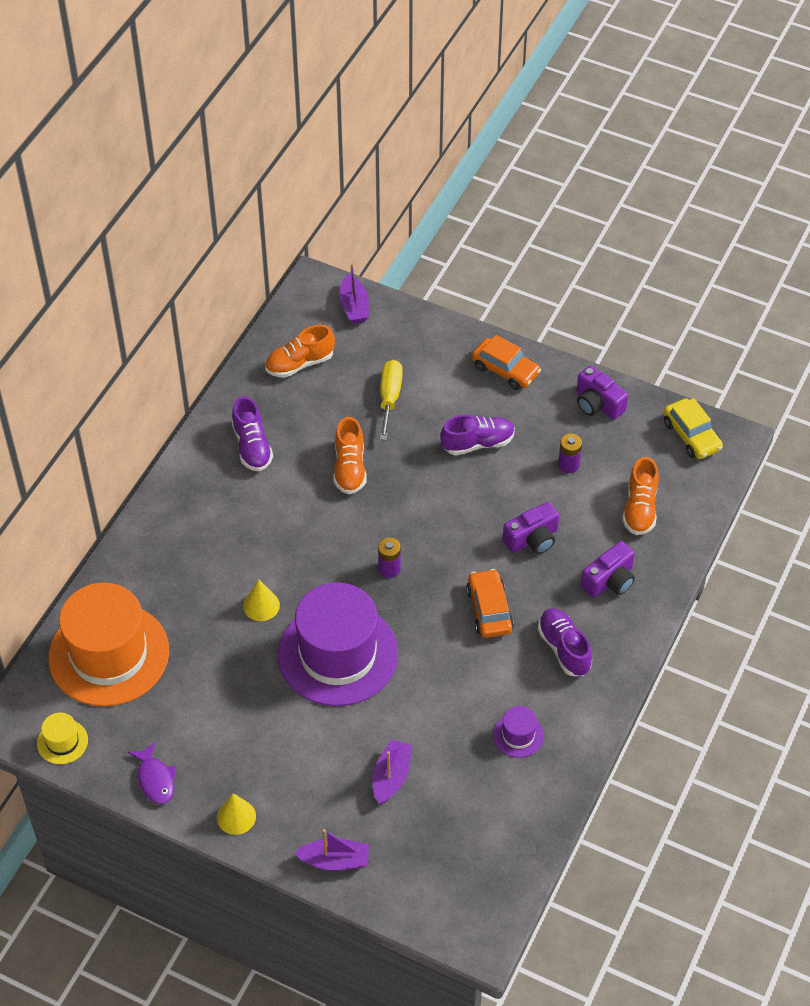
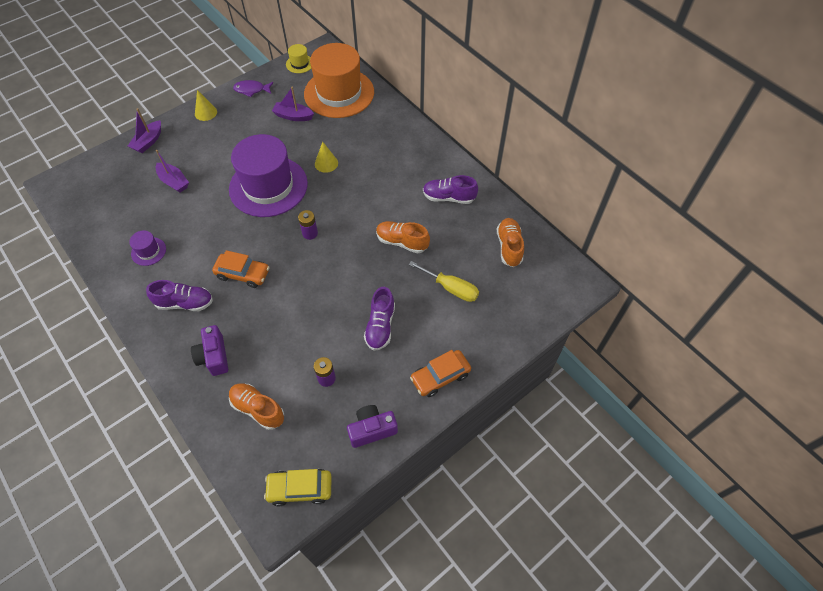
camera: 115 degrees right, 5 degrees up
purple boat [339,263,369,324] -> purple boat moved to [272,87,314,121]
purple camera [503,502,559,554] -> none

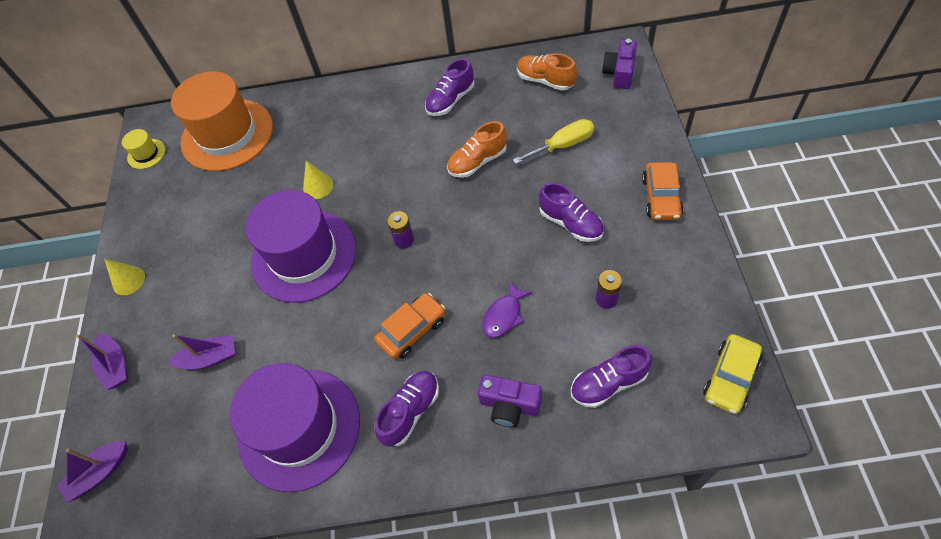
camera: 50 degrees left, 0 degrees up
purple hat [129,230,166,266] -> purple hat [230,363,360,492], size x2.43
orange shoe [229,383,284,430] -> purple shoe [571,345,652,408]
purple fish [233,80,273,97] -> purple fish moved to [483,281,533,338]
purple boat [272,87,314,121] -> purple boat moved to [57,441,128,503]
purple camera [347,405,398,448] -> purple camera moved to [602,39,637,89]

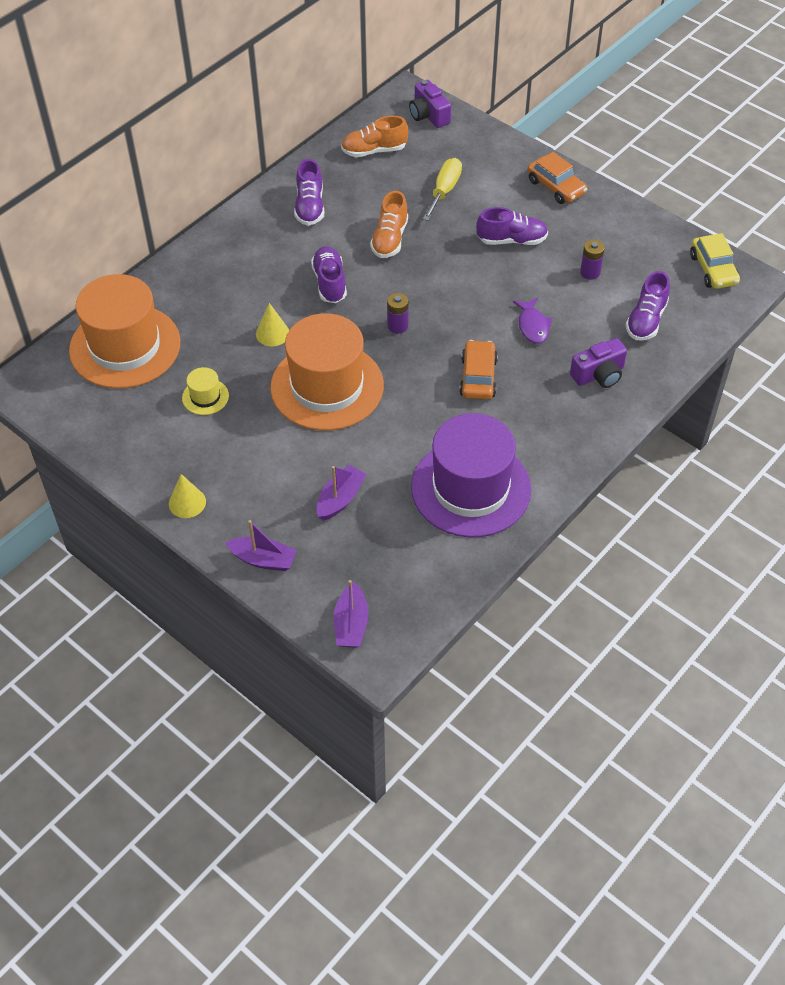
camera: 50 degrees left, 5 degrees down
yellow hat [122,129,165,169] -> yellow hat moved to [182,367,229,415]
purple hat [246,190,356,303] -> orange hat [270,313,384,430]
purple shoe [375,371,439,447] -> purple shoe moved to [311,246,347,303]

